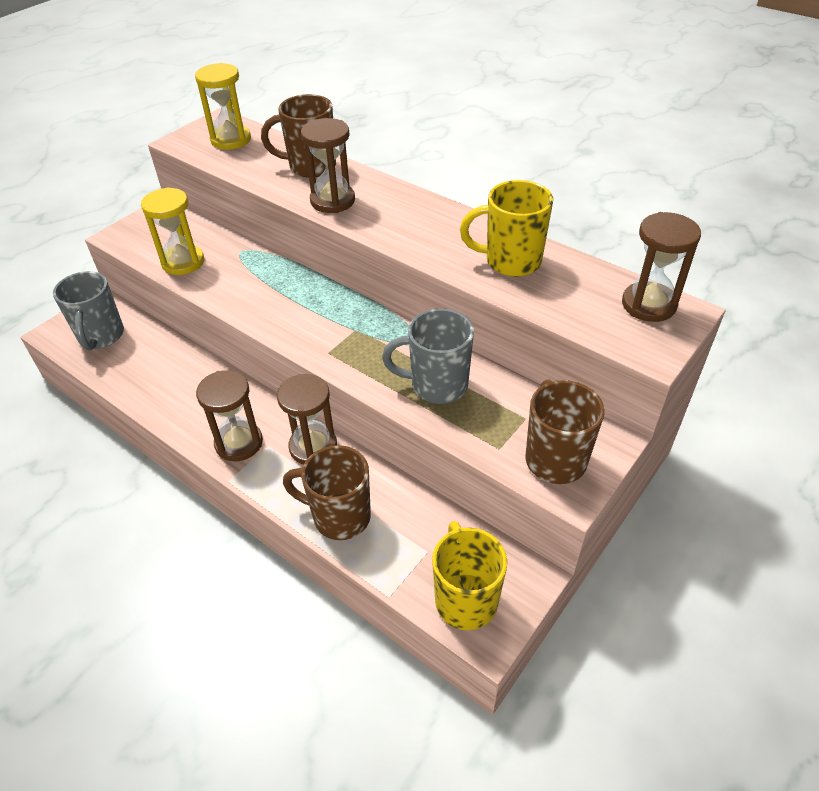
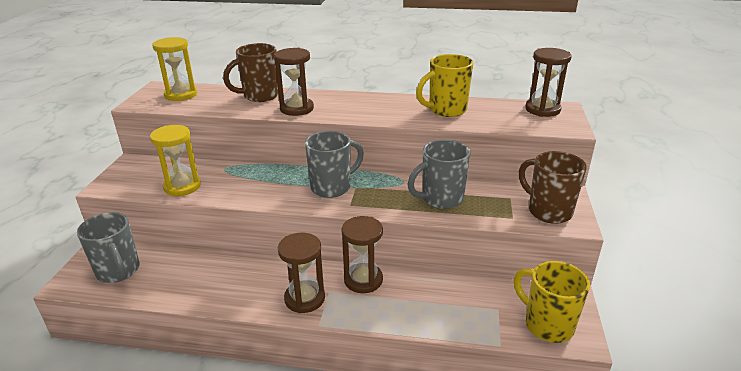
camera: 30 degrees left, 15 degrees down
brown mug [283,445,371,540] -> none
none -> grey mug [305,131,364,198]

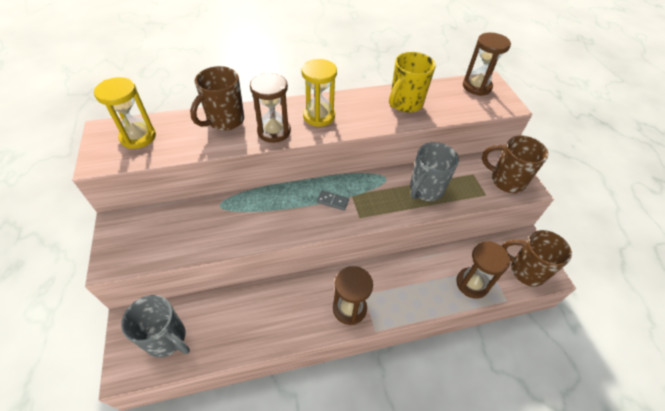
camera: 25 degrees left, 20 degrees up
yellow hourglass [150,125,201,196] -> yellow hourglass moved to [302,59,337,127]
grey mug [305,131,364,198] -> grey domino [317,190,349,211]
brown hourglass [342,216,383,293] -> brown hourglass moved to [456,241,510,299]
yellow mug [514,261,590,343] -> brown mug [502,230,572,287]

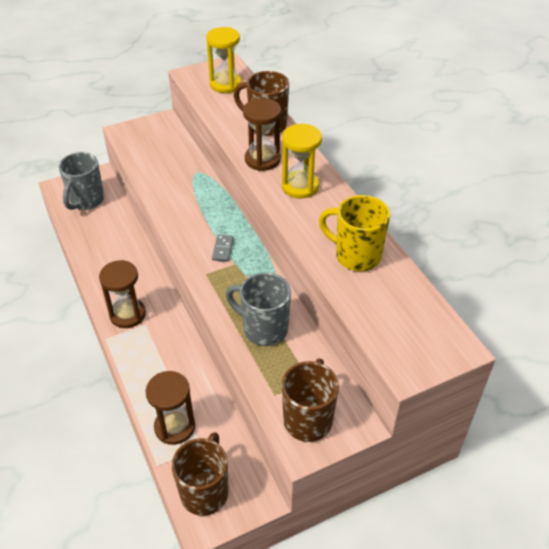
camera: 80 degrees right, 5 degrees down
brown hourglass [463,33,511,96] -> none

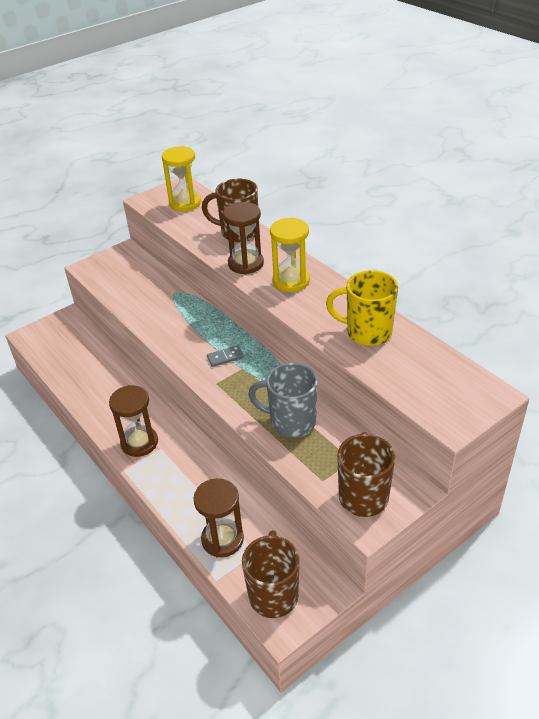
camera: 10 degrees left, 5 degrees down
grey mug [59,152,104,210] -> none
grey domino [212,235,234,262] -> grey domino turned 75 degrees clockwise [207,345,244,367]

